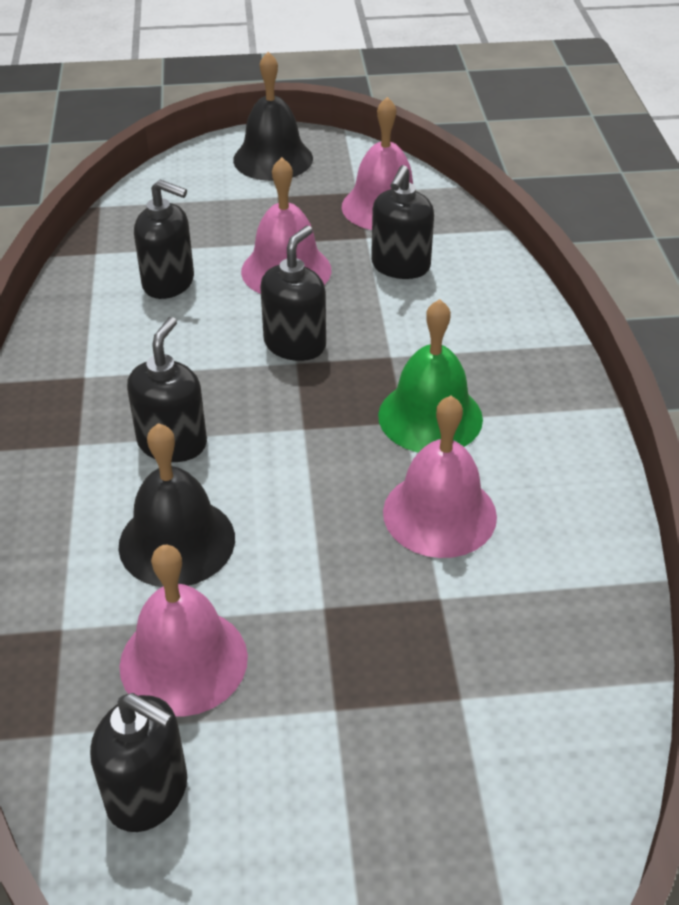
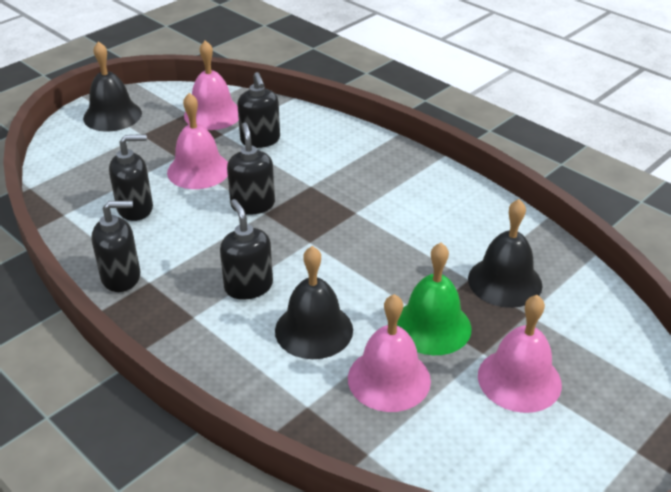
camera: 40 degrees left, 5 degrees down
black soap dispenser [90,693,187,832] -> black soap dispenser moved to [91,201,140,292]
green bell [378,299,483,453] -> green bell moved to [397,243,472,355]
pink bell [383,396,497,558] -> pink bell moved to [478,295,562,413]
none -> black bell [468,199,542,308]

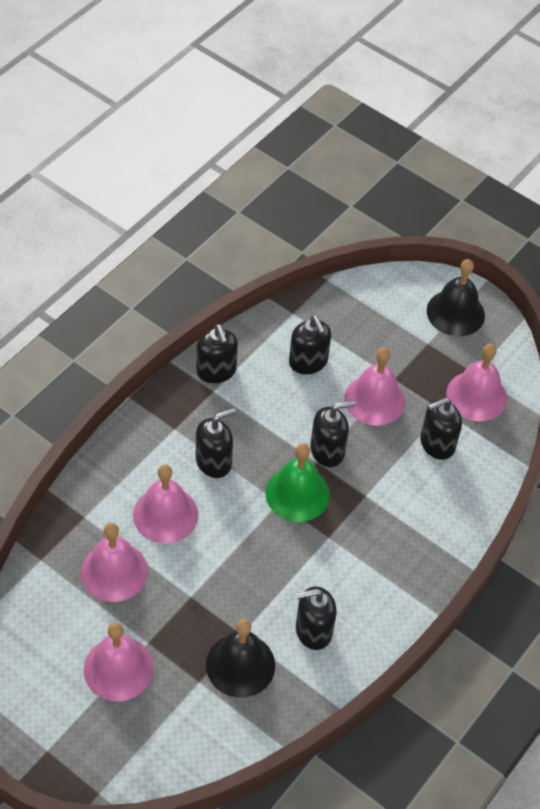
camera: 80 degrees right, 15 degrees up
black bell [275,246,353,359] -> pink bell [133,464,198,543]
green bell [397,243,472,355] -> green bell moved to [265,443,330,522]
none -> black soap dispenser [296,587,337,650]

